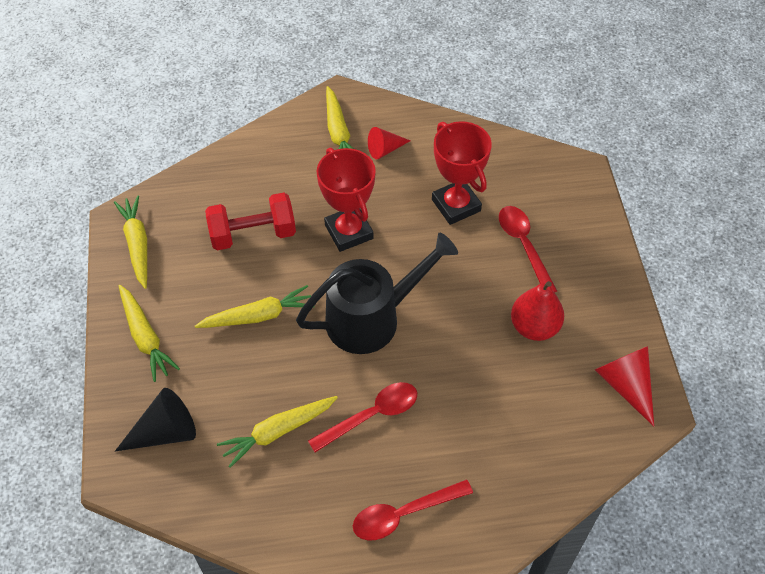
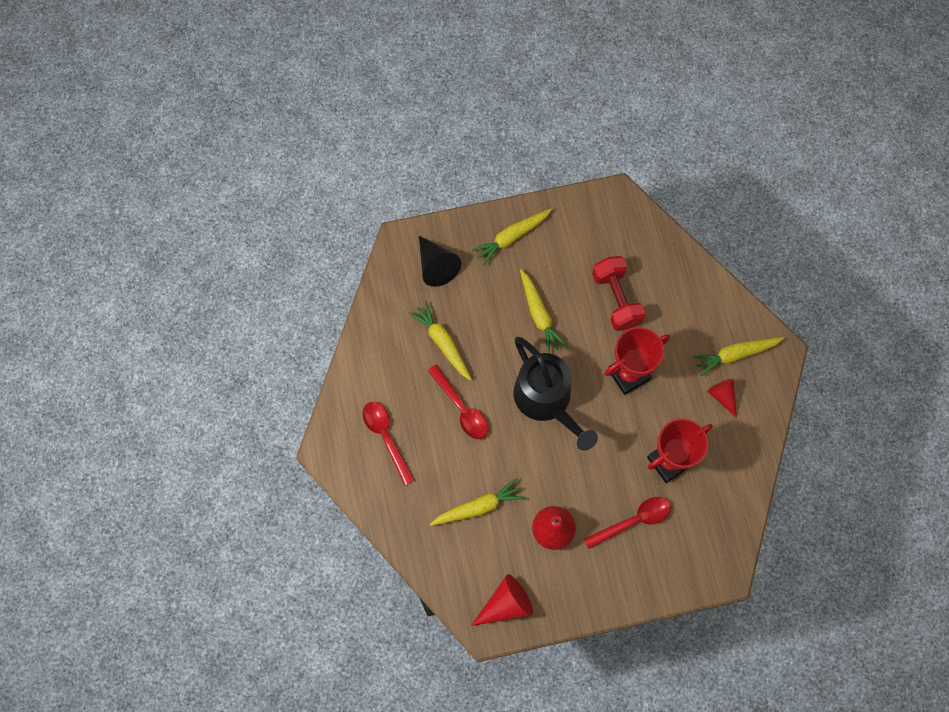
camera: 85 degrees right, 15 degrees up
yellow carrot [114,196,147,289] -> yellow carrot moved to [430,478,525,526]

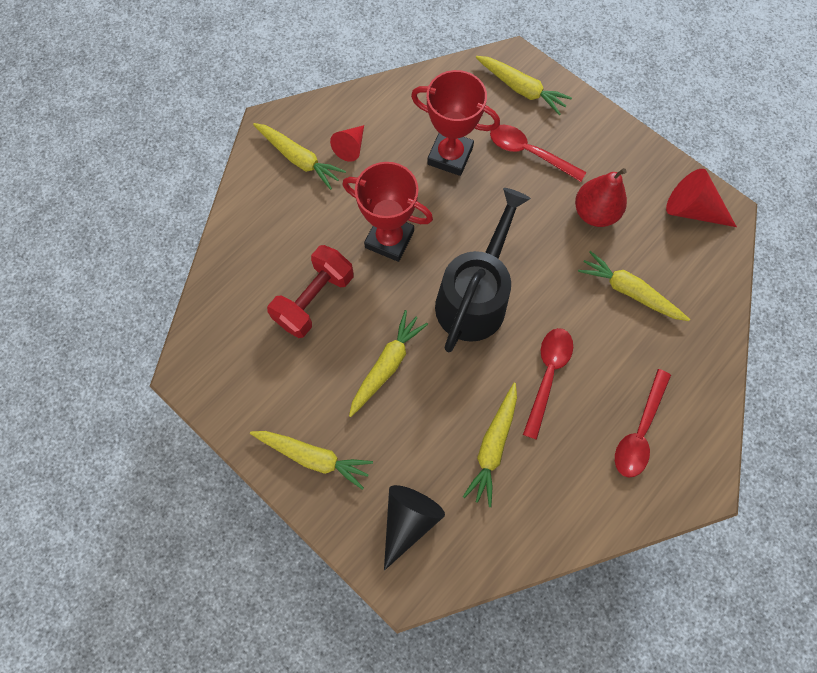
camera: 125 degrees left, 0 degrees up
none -> yellow carrot [476,56,572,115]

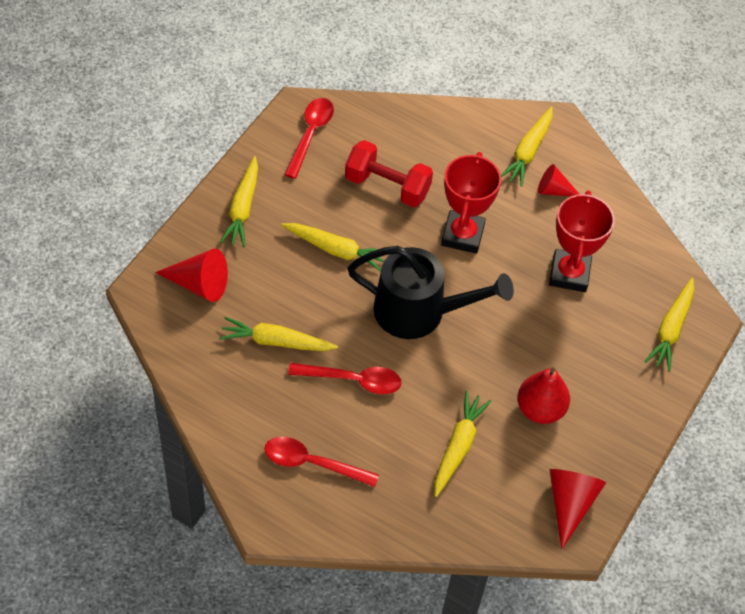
camera: 75 degrees right, 15 degrees down
black cone [384,485,445,571] -> red cone [155,249,228,302]
red spoon [490,125,586,182] -> red spoon moved to [284,98,334,179]

